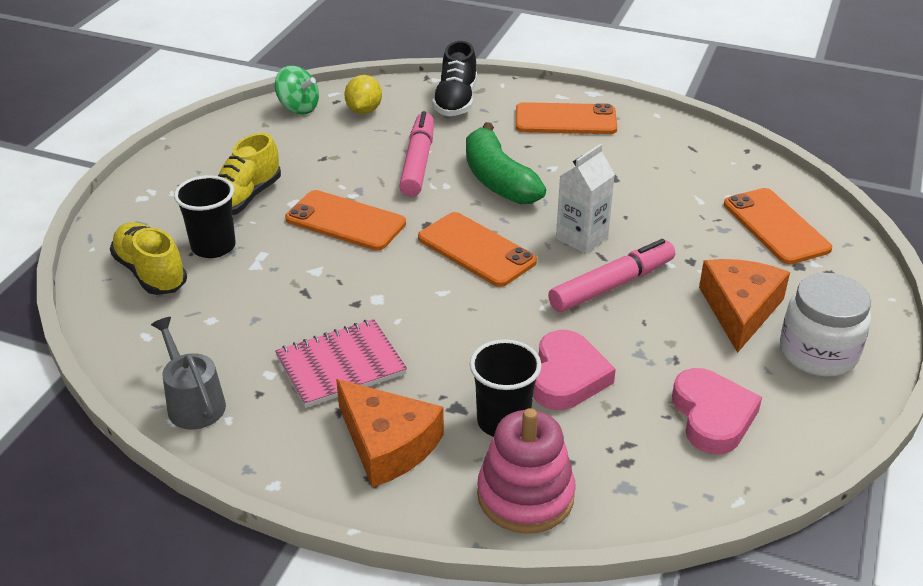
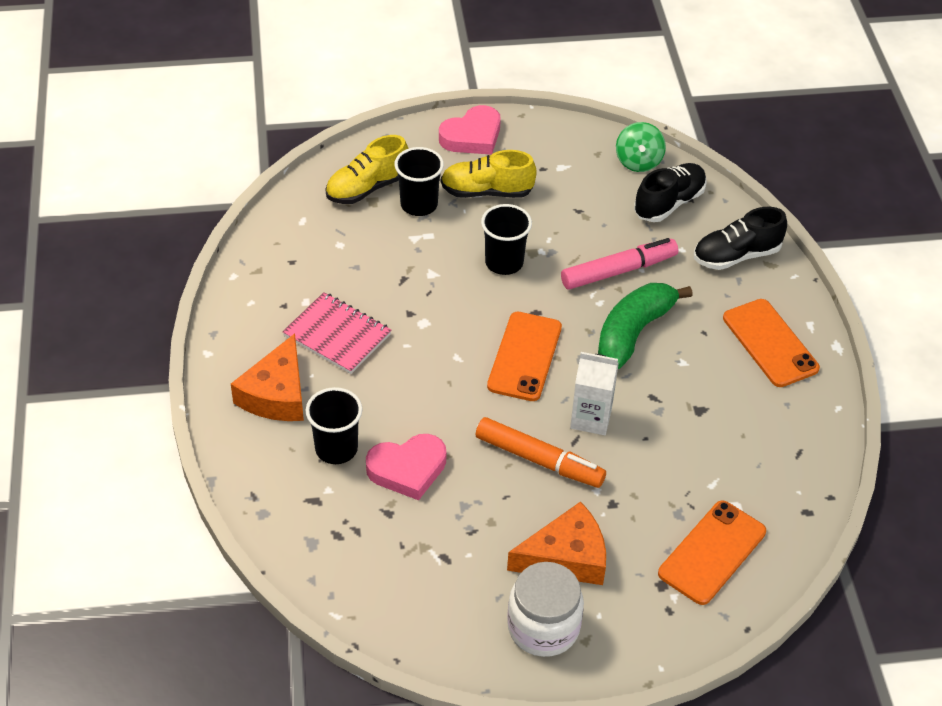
camera: 60 degrees right, 10 degrees up
yellow shoe [110,222,187,295] -> yellow shoe turned 150 degrees counterclockwise [326,135,409,204]
grey watering can [151,317,226,429] -> none
orange phone [285,190,406,251] -> black cup [481,204,532,275]
yellow lemon [344,75,382,114] -> black shoe [634,163,707,222]
pink stacking toy [477,408,575,534] -> none
pink marker [548,239,675,312] -> orange marker [476,417,606,488]
pink heart [672,368,762,454] -> pink heart moved to [439,105,501,155]

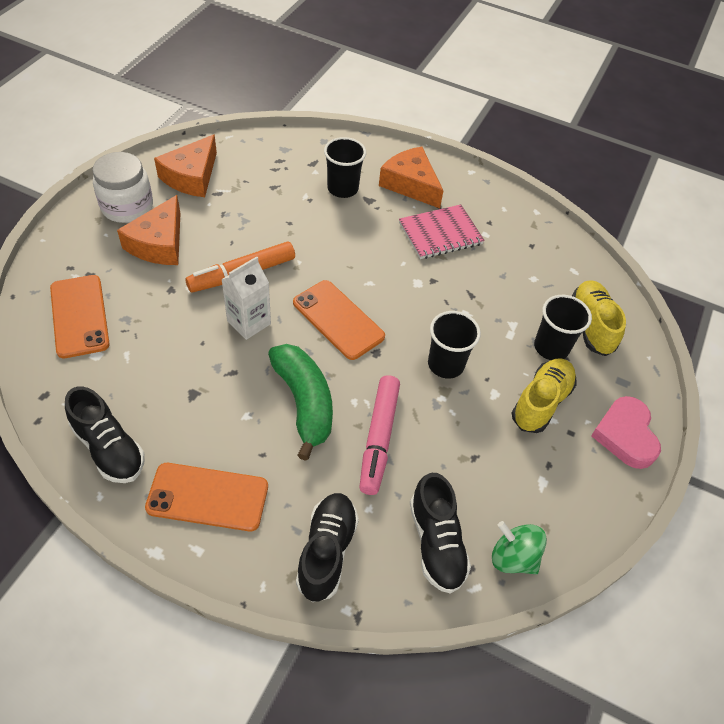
camera: 120 degrees right, 5 degrees up
pink heart [366,434,446,500] -> none
none -> black shoe [65,386,145,483]
none -> orange cheese [154,134,217,197]

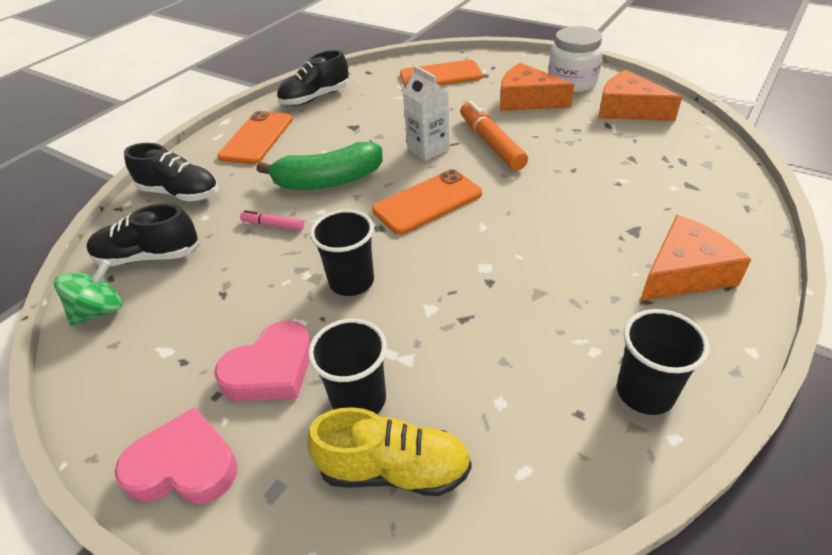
camera: 105 degrees right, 10 degrees down
black cup [324,137,366,198] -> black cup moved to [617,309,709,415]
pink marker [359,375,400,495] -> pink marker [240,210,304,231], size x0.51
pink notebook [399,205,485,259] -> none
yellow shoe [512,359,577,433] -> pink heart [214,320,311,401]

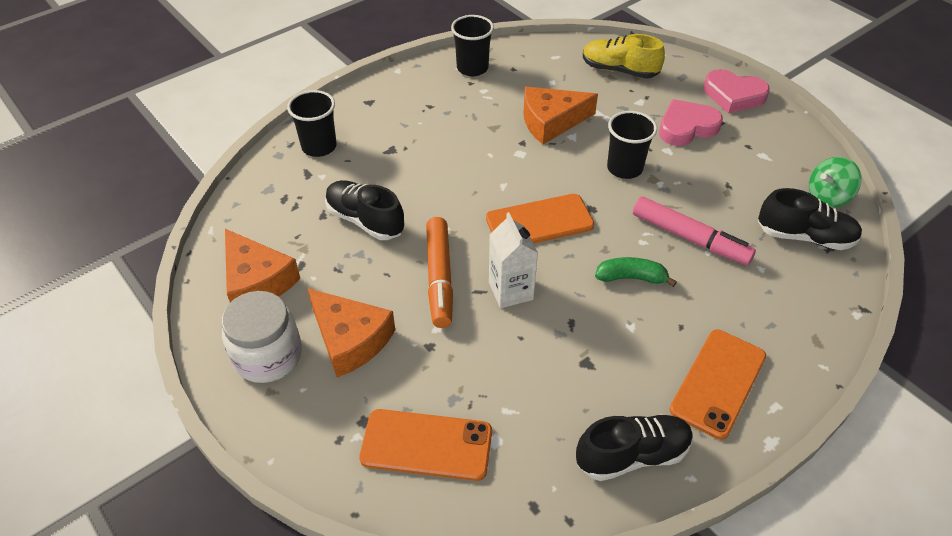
camera: 165 degrees left, 5 degrees up
black shoe [124,143,218,201] -> black shoe moved to [325,180,405,240]
pink marker [240,210,304,231] -> pink marker [633,197,756,265], size x1.95
green banana [257,142,382,190] -> green banana [595,257,677,287], size x0.58
black cup [308,319,387,414] -> black cup moved to [287,90,336,157]
orange cheese [640,215,751,301] -> orange cheese moved to [523,87,598,144]

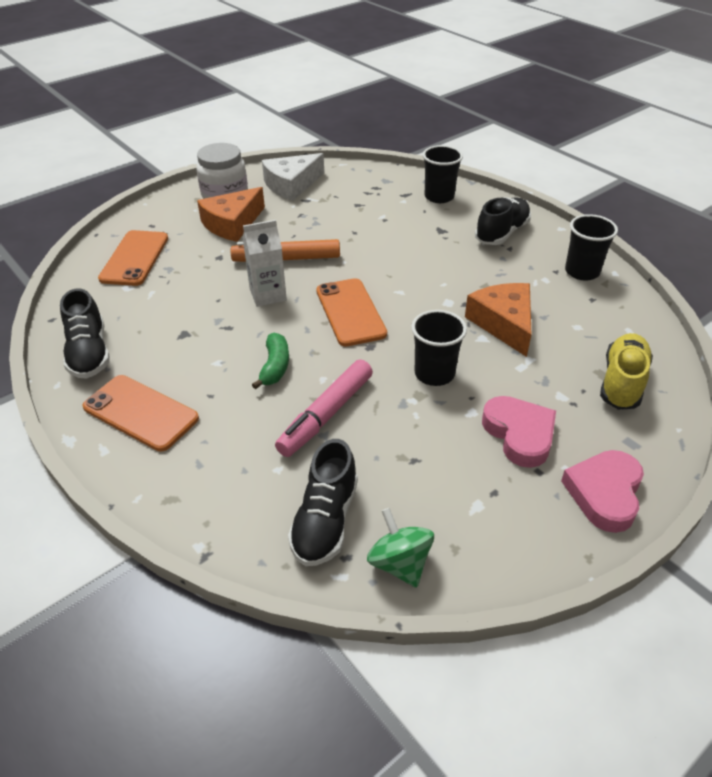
camera: 90 degrees right, 5 degrees down
orange cheese [225,229,300,302] -> white cheese [262,153,324,201]
black shoe [325,180,405,240] -> black shoe moved to [475,197,531,245]

